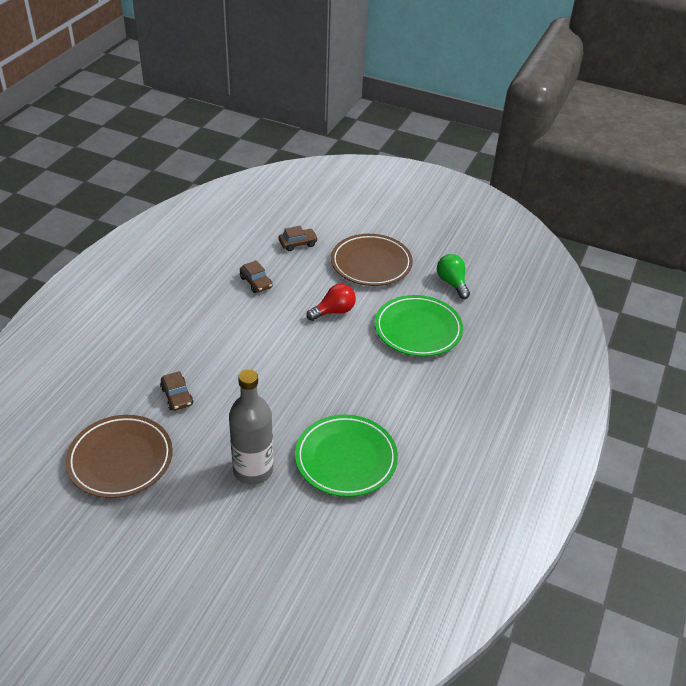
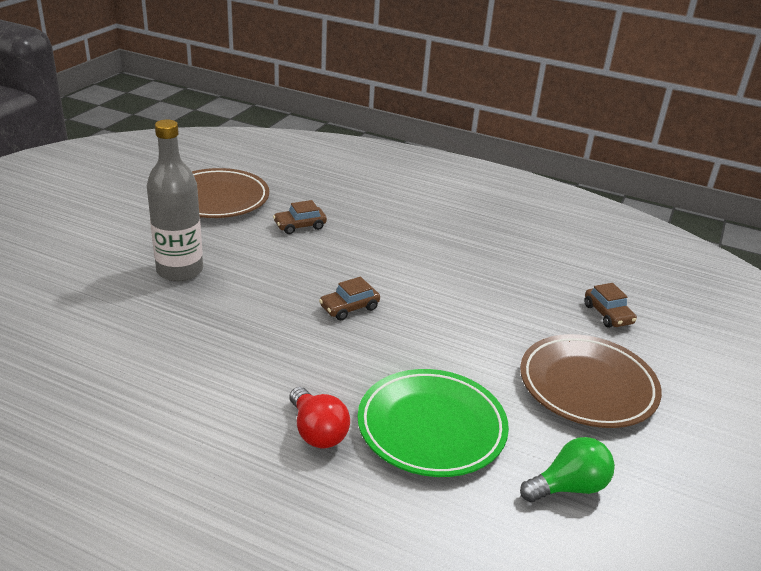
camera: 90 degrees right, 10 degrees down
brown car [240,260,273,293] -> brown car moved to [319,277,380,320]
green plate [295,415,398,497] -> none
red light bulb [306,284,356,321] -> red light bulb moved to [289,387,350,448]

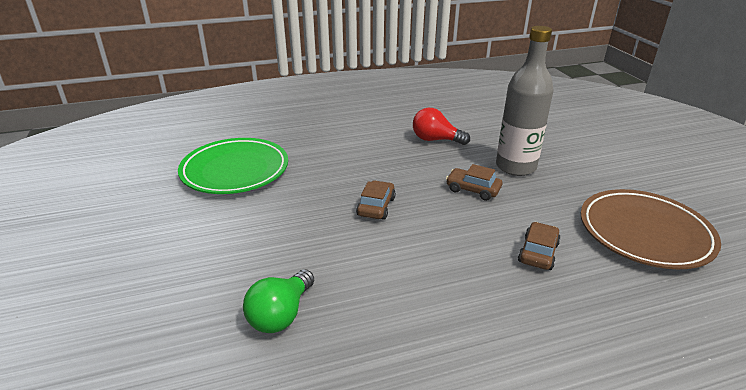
camera: 140 degrees right, 0 degrees up
red light bulb [289,387,350,448] -> red light bulb moved to [413,108,470,145]
brown plate [520,334,662,428] -> none
green light bulb [520,437,615,502] -> green light bulb moved to [243,269,314,333]
brown car [584,283,637,328] -> brown car moved to [446,164,502,201]

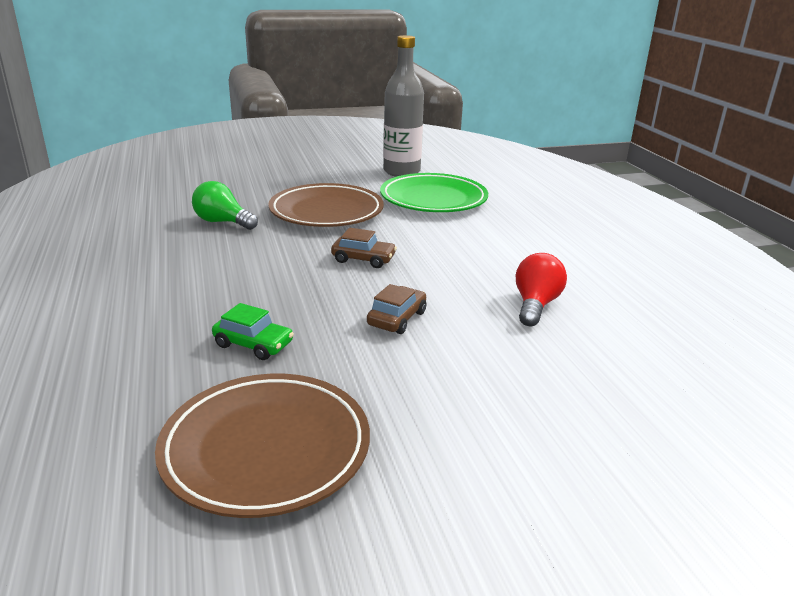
camera: 90 degrees right, 5 degrees down
grey bottle [496,26,554,176] -> grey bottle moved to [383,35,424,177]
brown car [518,222,561,270] -> green car [212,303,294,360]
none -> brown plate [268,183,384,227]

